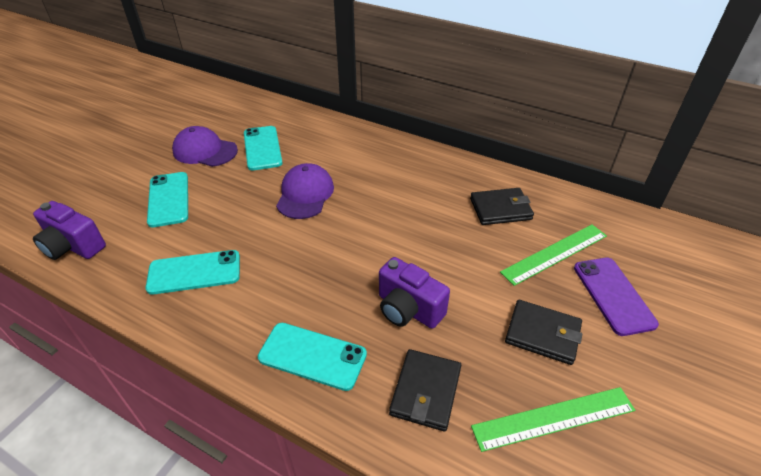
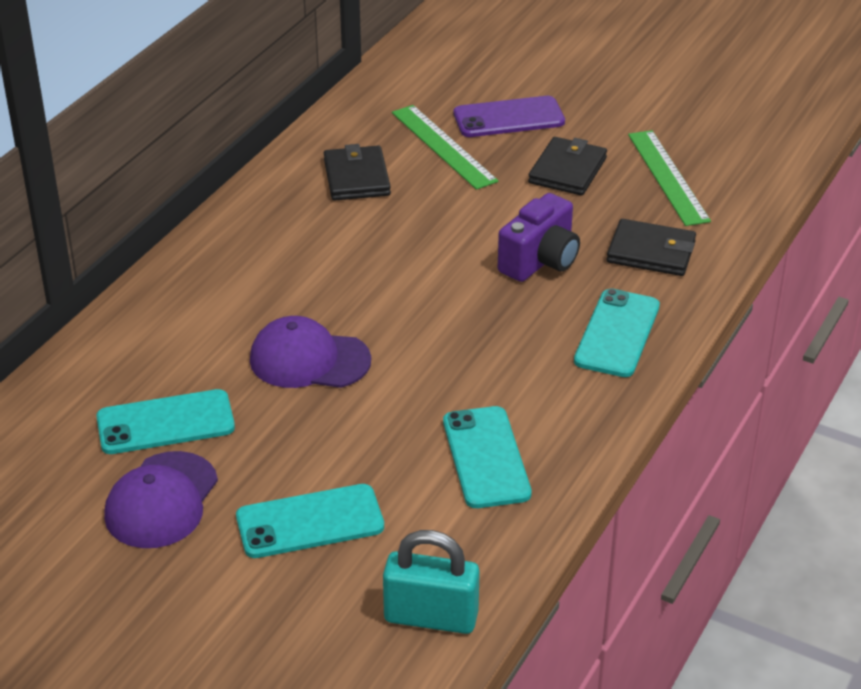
camera: 90 degrees left, 5 degrees down
purple camera [33,201,106,260] -> turquoise padlock [383,530,480,634]

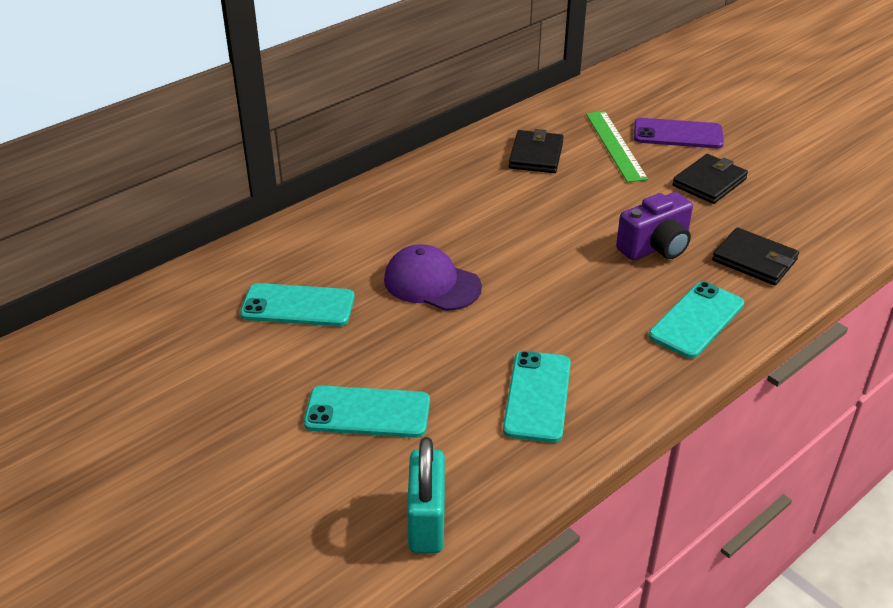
camera: 20 degrees right, 0 degrees up
purple cap [104,451,218,548] -> none
turquoise padlock [383,530,480,634] -> turquoise padlock turned 60 degrees clockwise [407,437,445,553]
green ruler [628,130,711,226] -> none

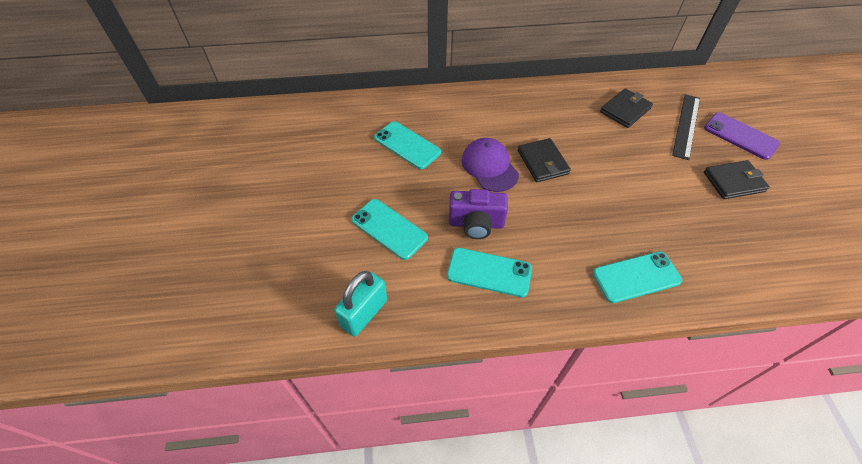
camera: 35 degrees right, 15 degrees up
turquoise phone [503,351,571,443] -> turquoise phone turned 60 degrees clockwise [447,248,532,297]
green ruler [586,111,648,182] -> black ruler [672,94,700,160]
purple camera [616,192,693,260] -> purple camera moved to [449,189,508,239]
black wallet [712,228,799,285] -> black wallet moved to [518,138,571,182]

